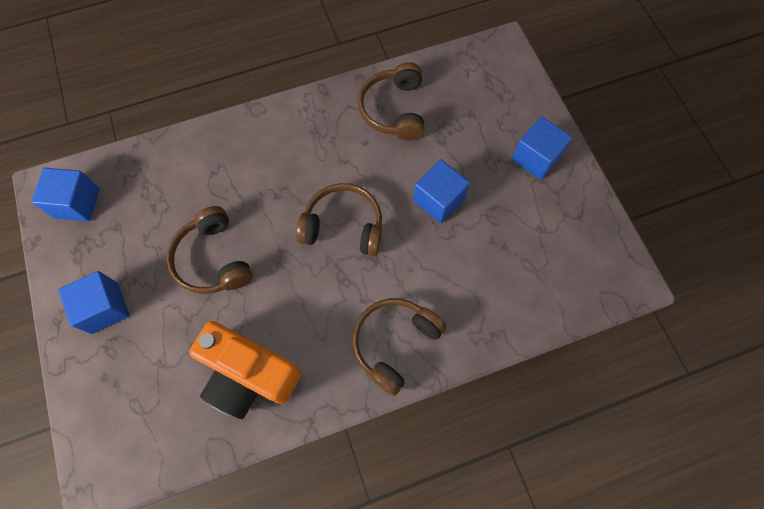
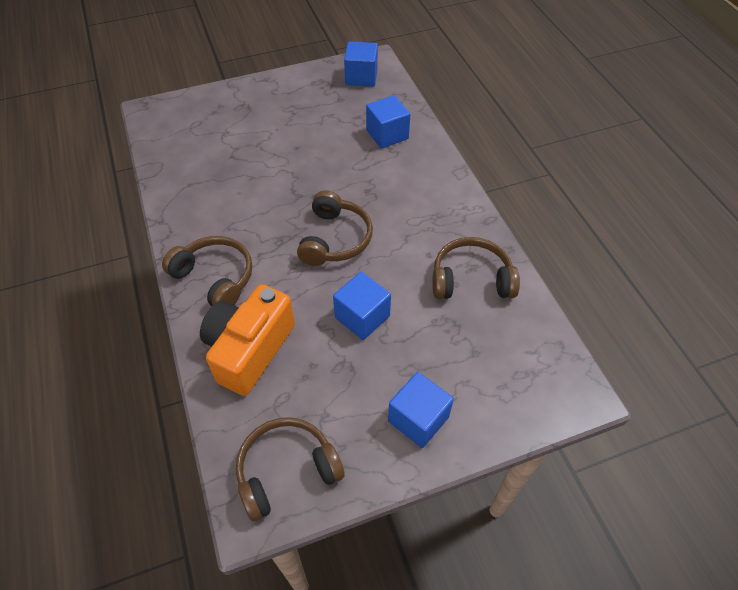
camera: 90 degrees right, 15 degrees down
blue cube [58,271,130,334] -> blue cube moved to [366,95,410,149]
brown headphones [166,206,253,294] -> brown headphones moved to [236,417,345,521]
orange camera [189,321,301,419] -> orange camera moved to [200,284,295,396]

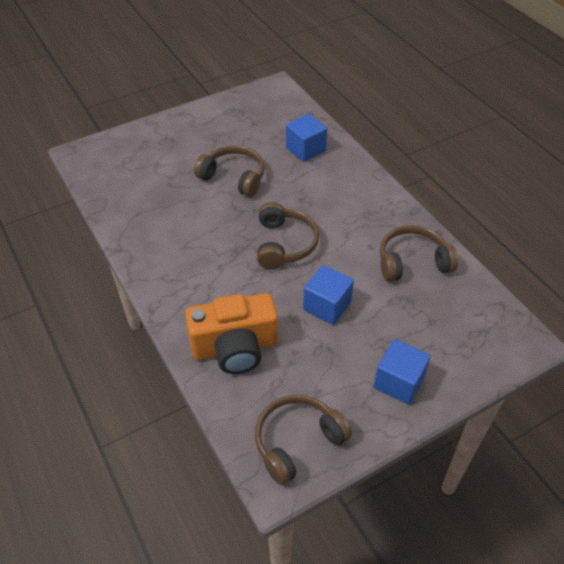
camera: 10 degrees left, 5 degrees down
brown headphones [162,236,252,306] -> brown headphones moved to [194,145,265,197]
orange camera [200,284,295,396] -> orange camera turned 120 degrees counterclockwise [185,293,278,374]
blue cube [344,41,378,87] -> none

